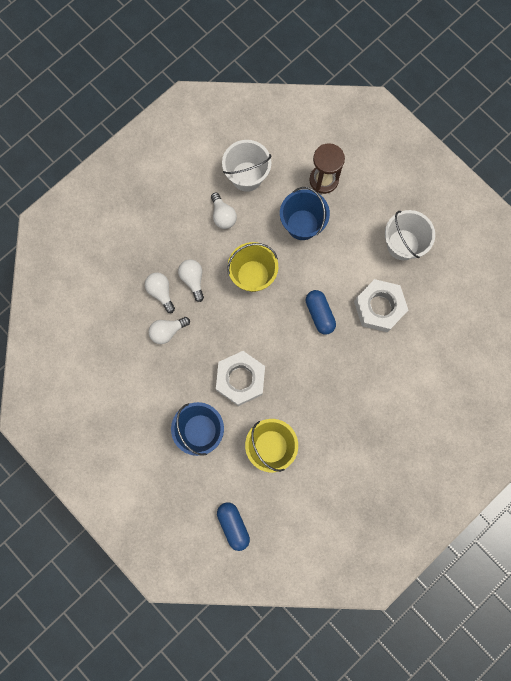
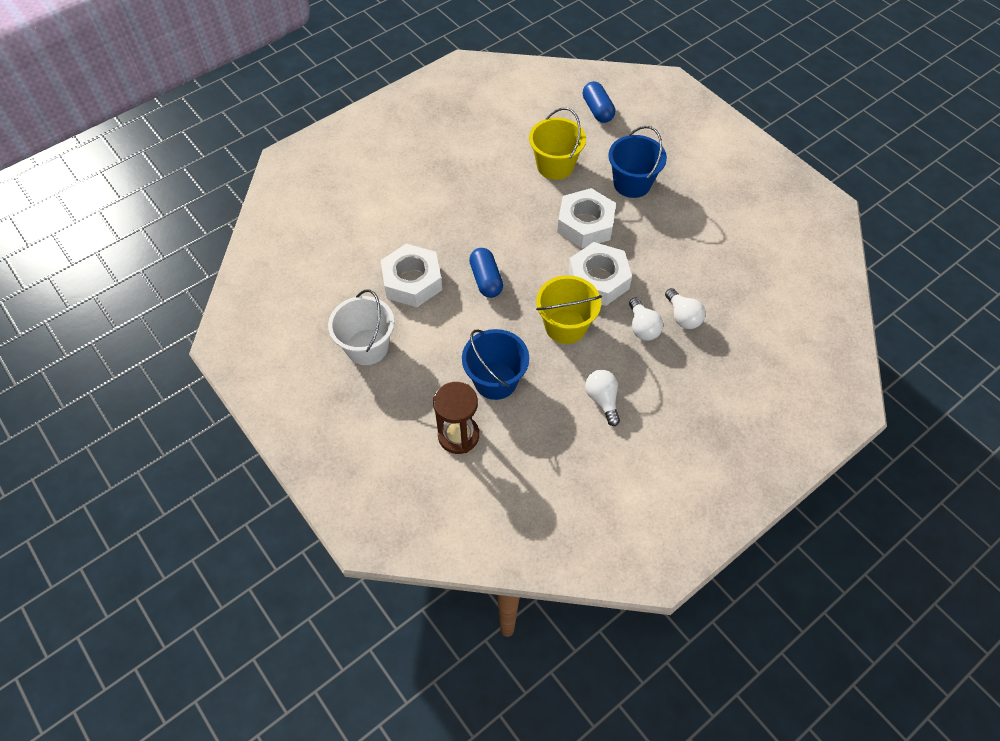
camera: 175 degrees left, 20 degrees down
white light bulb [149,317,190,344] -> none
white bucket [222,140,271,192] -> none
none -> white nut [568,242,632,306]

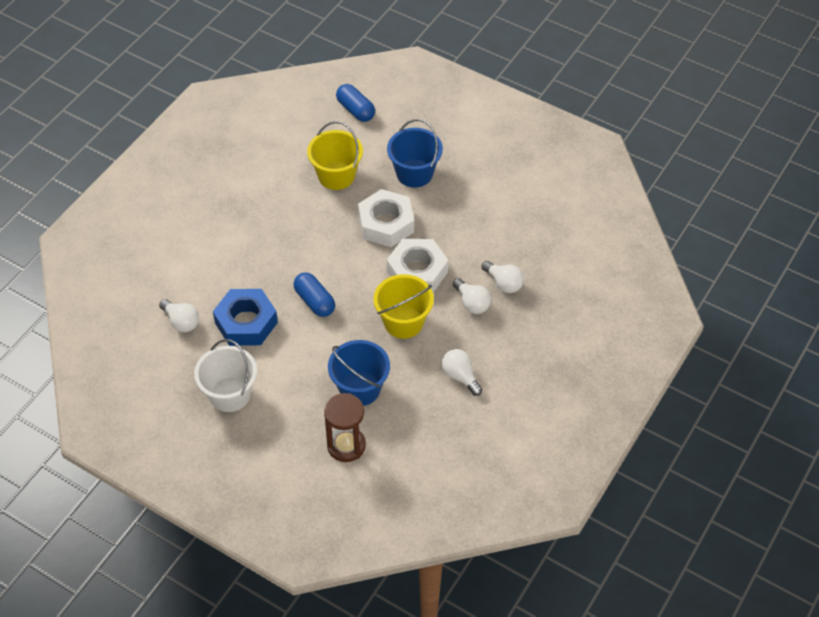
camera: 20 degrees left, 5 degrees down
white nut [380,244,442,307] -> blue nut [213,289,278,346]
none -> white light bulb [159,299,199,332]

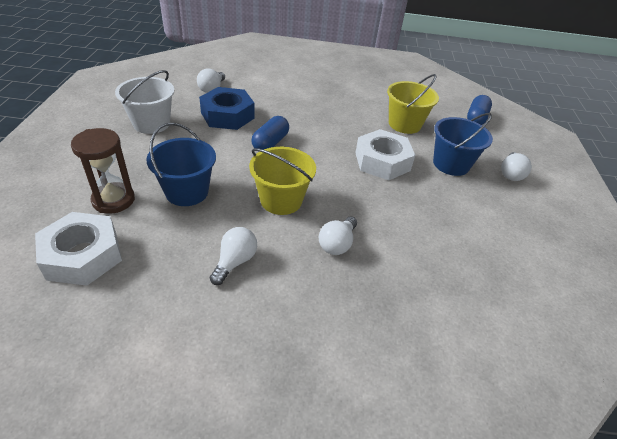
camera: 60 degrees right, 10 degrees down
white nut [387,239,448,292] -> white nut moved to [35,212,122,286]
white light bulb [482,261,524,293] -> white light bulb moved to [501,152,532,181]

